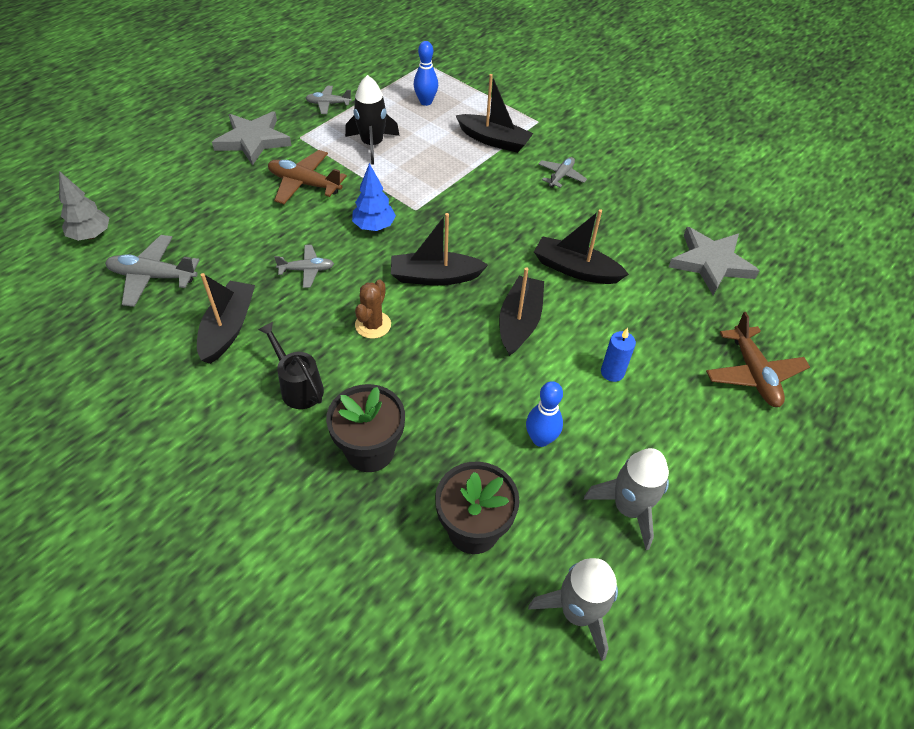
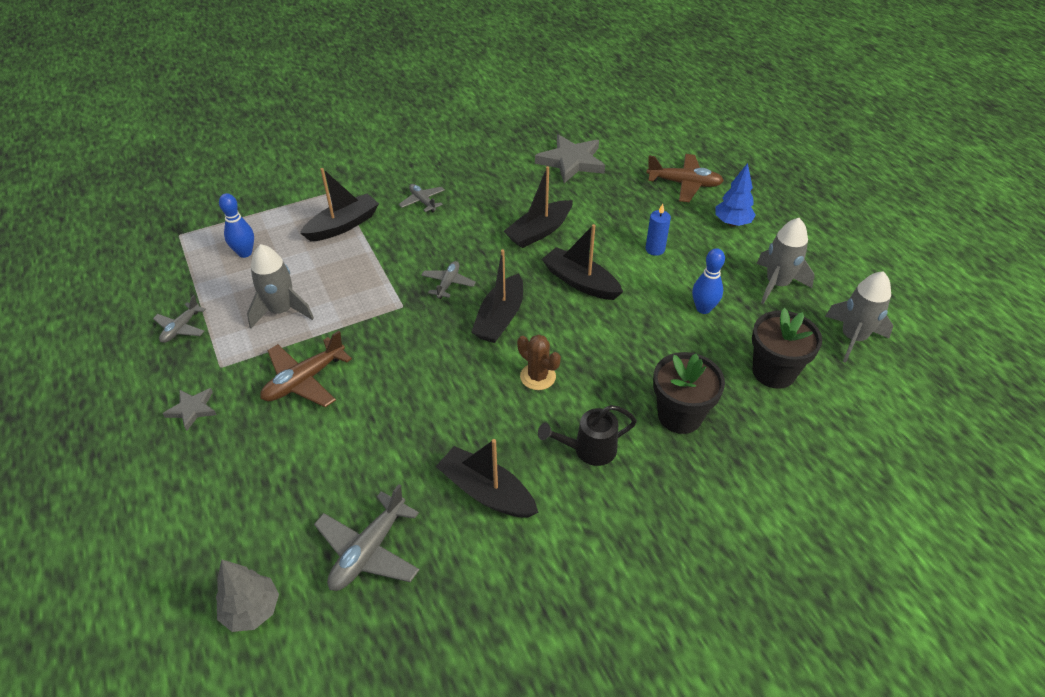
camera: 65 degrees left, 5 degrees down
grey star [212,111,292,166] -> grey star [162,388,216,431], size x0.53
grey plane [274,245,334,288] -> grey plane moved to [421,261,476,299]
black rocket [345,75,400,165] -> grey rocket [247,244,314,328]
blue tree [352,163,396,231] -> blue tree moved to [715,163,756,226]

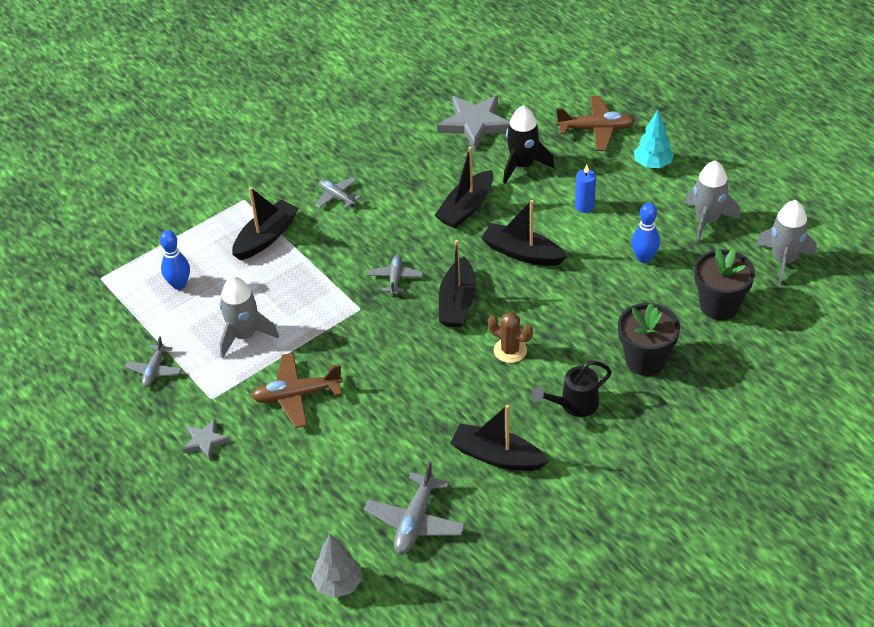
camera: 10 degrees left, 0 degrees up
brown plane [260,331,352,407] -> brown plane turned 45 degrees clockwise [251,353,343,428]
blue tree [715,163,756,226] -> turquoise tree [634,110,674,168]
none -> black rocket [503,106,555,184]

